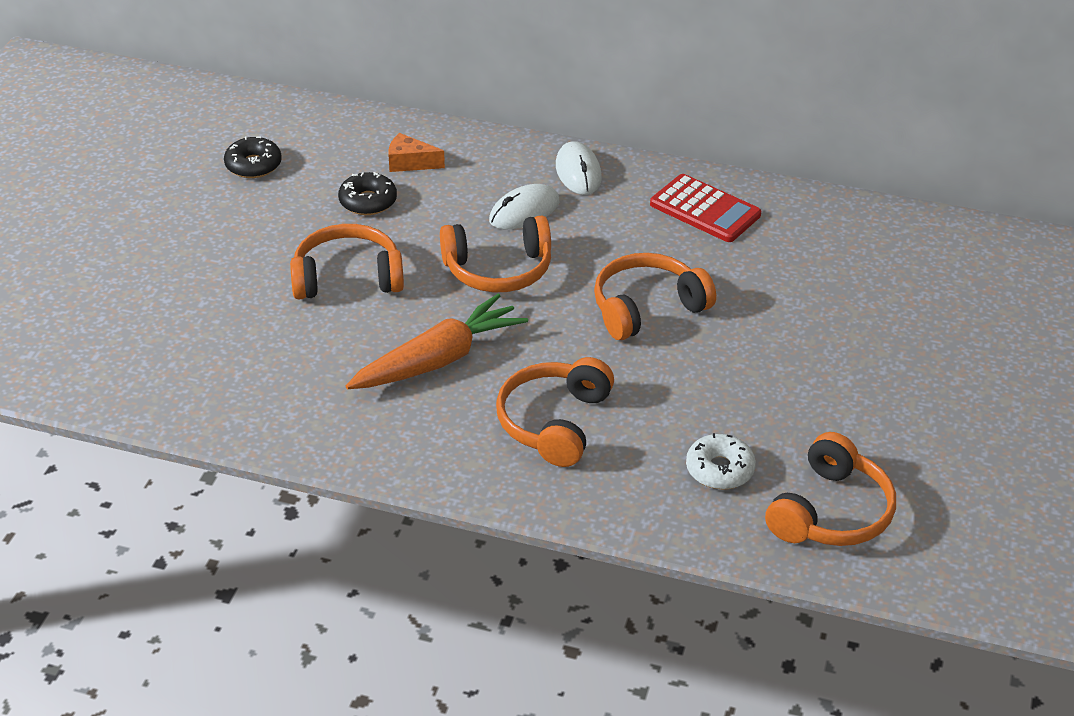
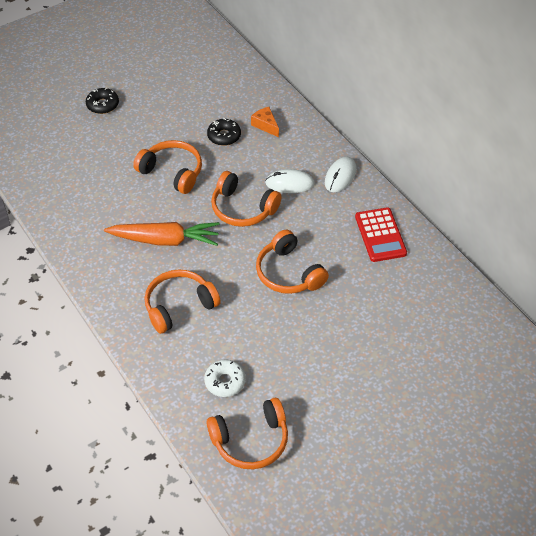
camera: 40 degrees right, 10 degrees up
black donut [224,137,282,178] -> black donut moved to [86,88,119,114]
orange headphones [594,253,716,340] -> orange headphones turned 135 degrees counterclockwise [256,230,329,294]

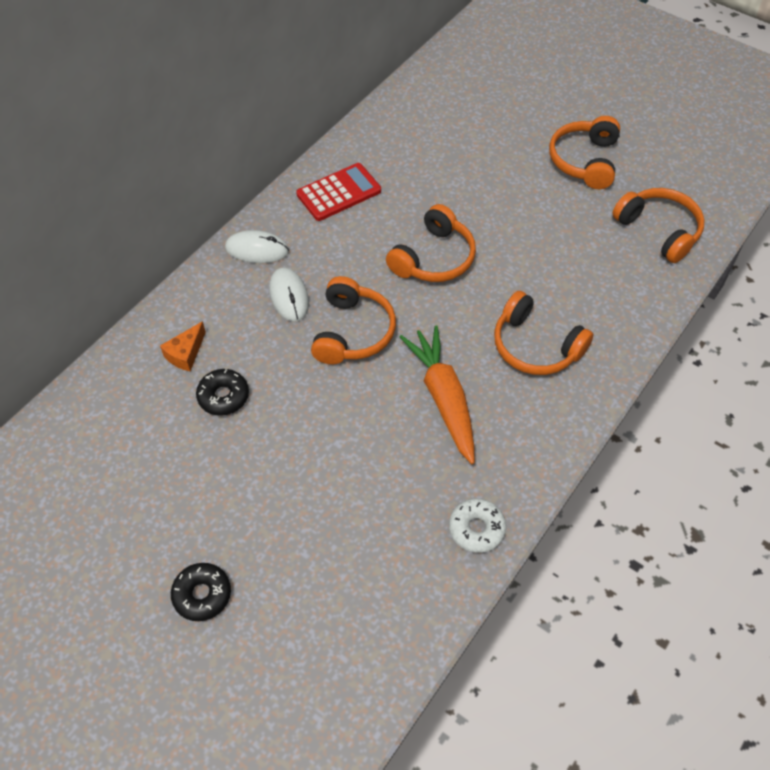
camera: 110 degrees left, 5 degrees up
orange headphones [133,140,202,194] -> orange headphones moved to [549,116,620,189]
white donut [204,360,246,397] -> white donut moved to [449,498,506,553]

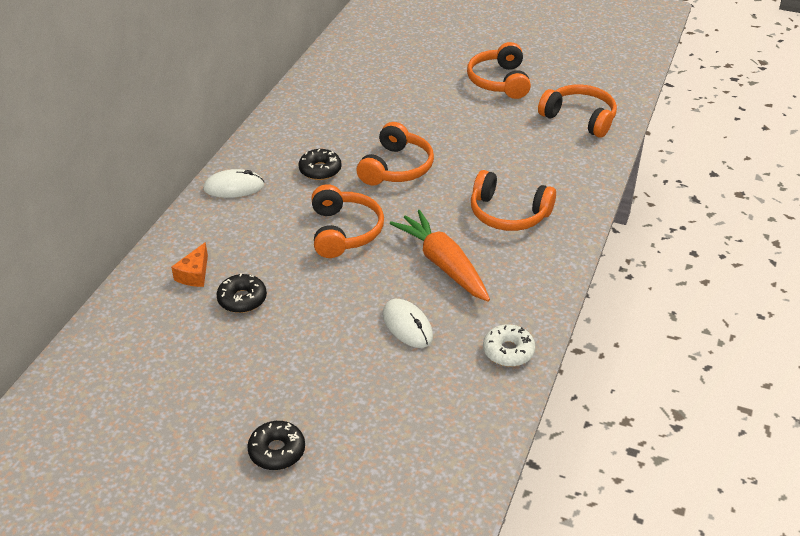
camera: 15 degrees left, 15 degrees down
white mouse [269,267,309,321] -> white mouse moved to [383,299,433,348]
red calculator [296,163,381,221] -> none
none -> black donut [298,149,342,180]

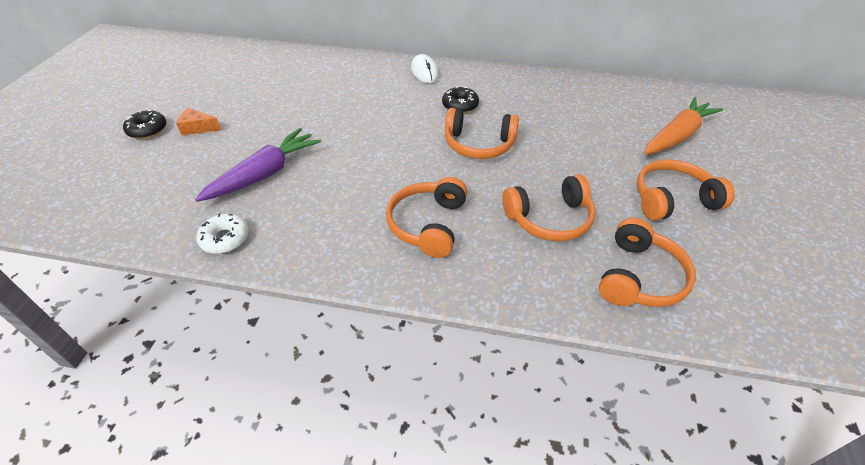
camera: 80 degrees right, 5 degrees up
orange cheese [171,242,208,287] -> orange cheese moved to [176,108,221,135]
black donut [217,273,267,313] -> none
orange headphones [312,184,384,258] -> orange headphones moved to [502,174,596,241]
white mouse [383,299,433,348] -> purple carrot [195,128,321,202]
orange carrot [390,210,490,302] -> orange carrot moved to [644,97,723,155]

